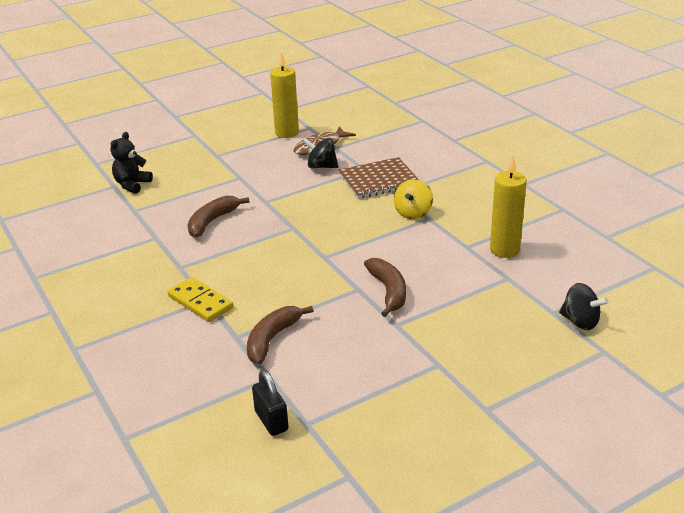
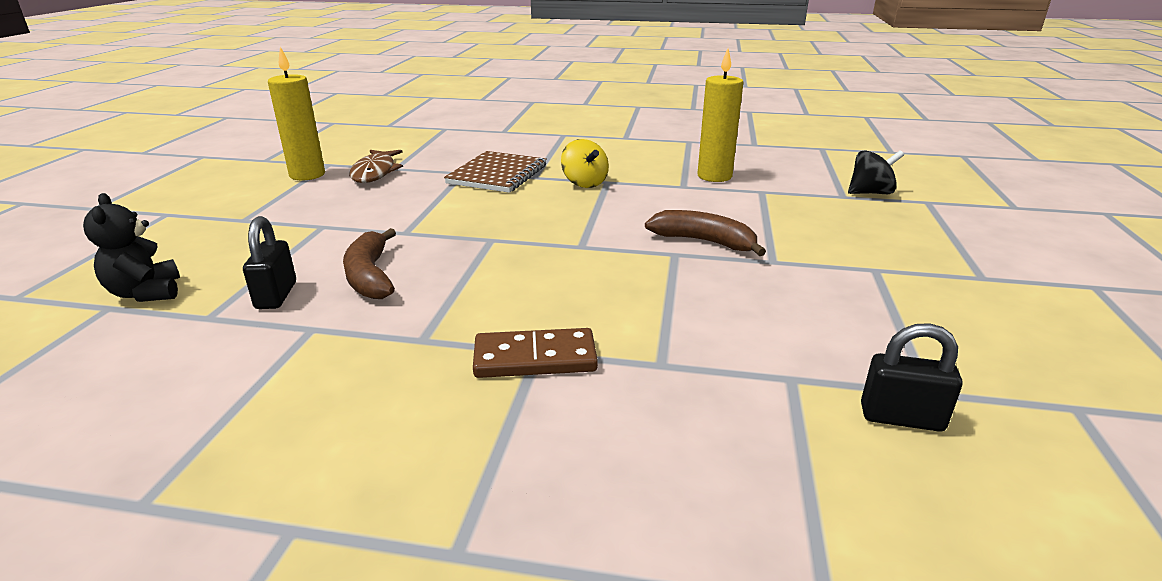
camera: 50 degrees left, 5 degrees down
yellow domino [168,277,233,322] -> brown domino [473,328,598,378]
brown banana [247,306,313,364] -> none
black spinning top [302,138,339,168] -> none
none -> black padlock [243,216,296,309]

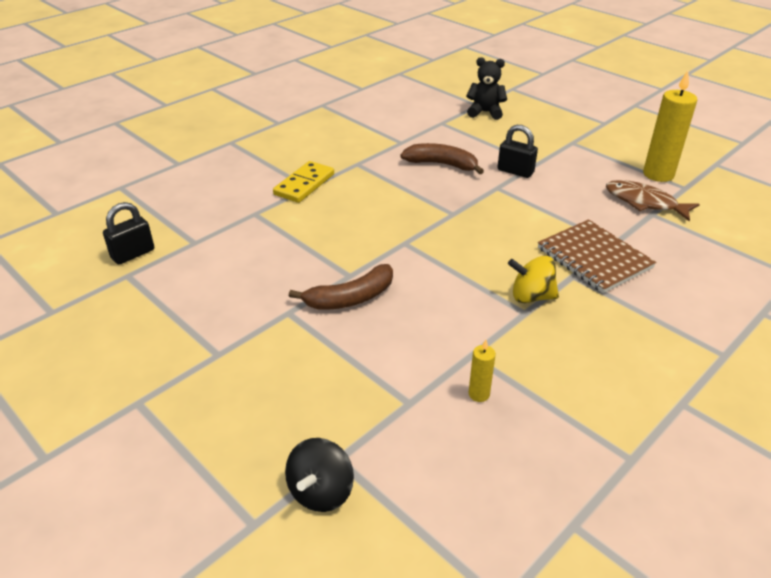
camera: 125 degrees right, 10 degrees up
black padlock [243,216,296,309] -> black padlock moved to [498,125,538,178]
brown domino [473,328,598,378] -> yellow domino [273,161,334,203]
yellow candle [697,48,743,182] -> yellow candle [468,340,496,402], size x0.48

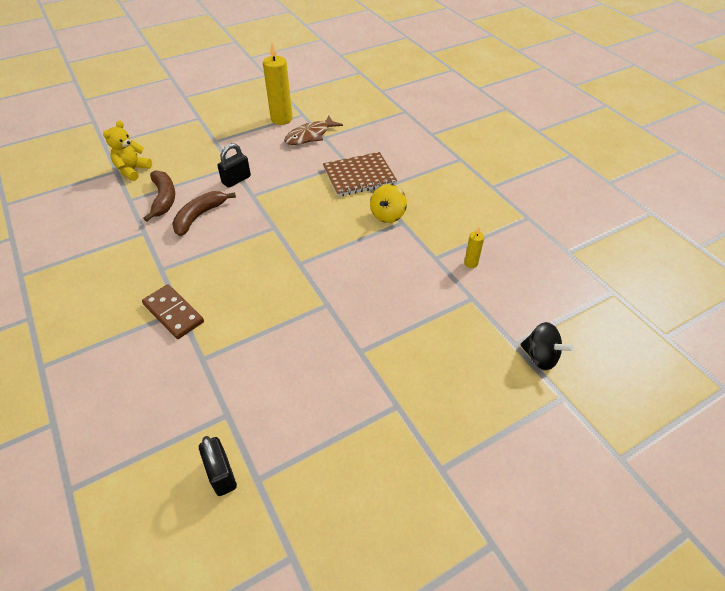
camera: 75 degrees left, 10 degrees up
yellow domino [273,161,334,203] -> brown domino [142,284,204,339]
brown banana [289,264,393,310] -> brown banana moved to [143,170,175,221]
black teddy bear [466,57,507,120] -> yellow teddy bear [103,121,152,181]

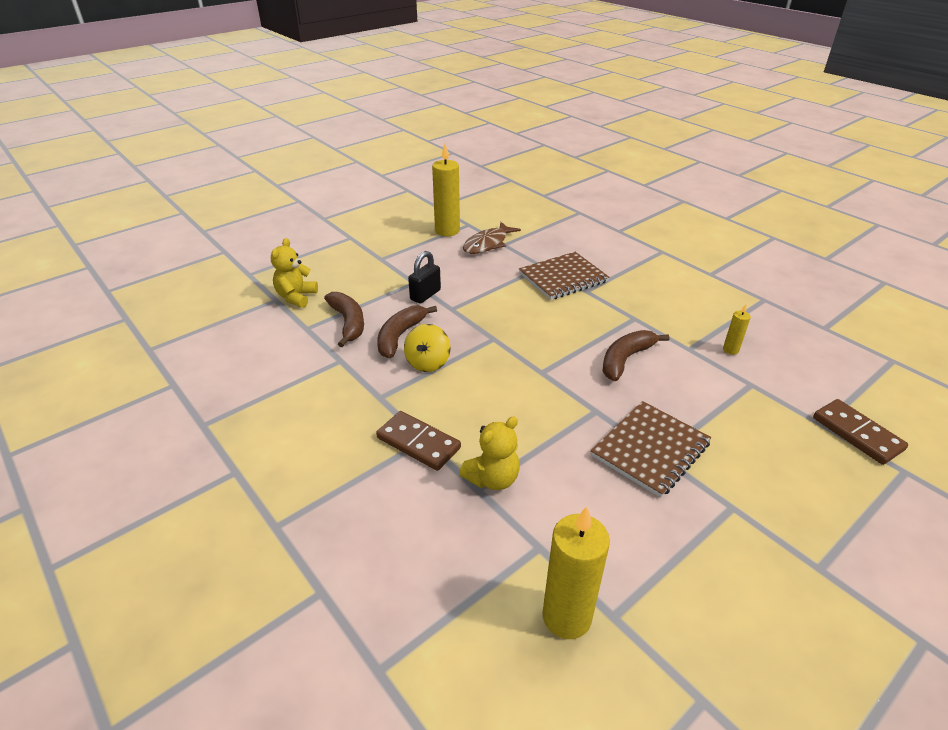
camera: 10 degrees left, 10 degrees down
black padlock [199,436,237,496] -> yellow candle [542,506,610,639]
yellow spinning top [370,184,407,223] -> yellow spinning top moved to [404,324,450,372]
black spinning top [520,322,574,370] -> brown domino [813,399,908,465]
none -> yellow teddy bear [459,416,520,490]
none -> brown notebook [591,401,711,498]
none -> brown banana [603,330,669,381]

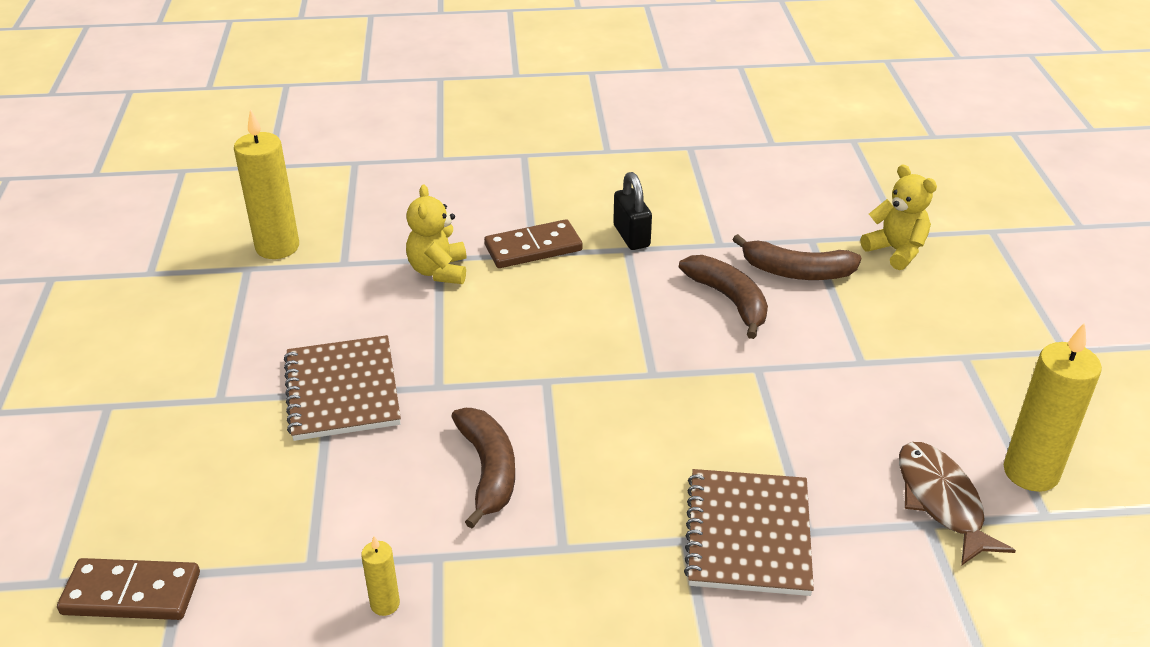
camera: 125 degrees right, 0 degrees up
yellow spinning top [404,324,450,372] -> none
black padlock [408,251,441,304] -> black padlock moved to [613,172,652,250]

